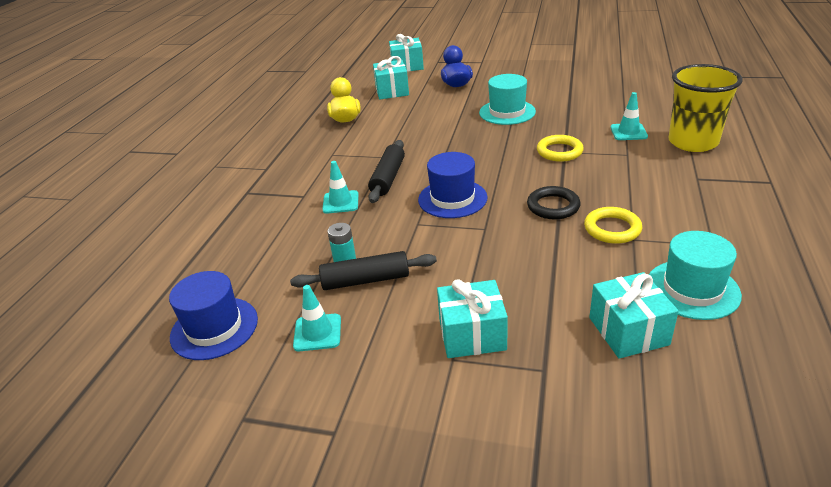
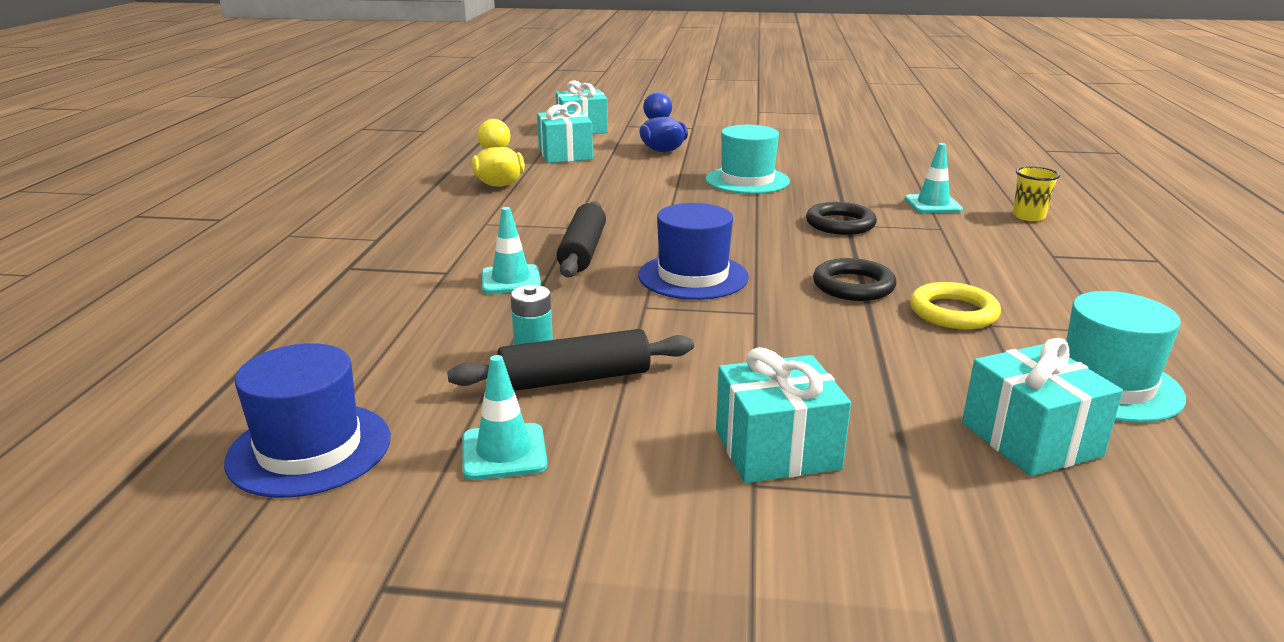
camera: 10 degrees left, 10 degrees down
yellow ring [537,135,584,162] -> black ring [806,202,877,235]
yellow cup [668,64,743,152] -> yellow cup [1013,166,1060,221], size x0.45

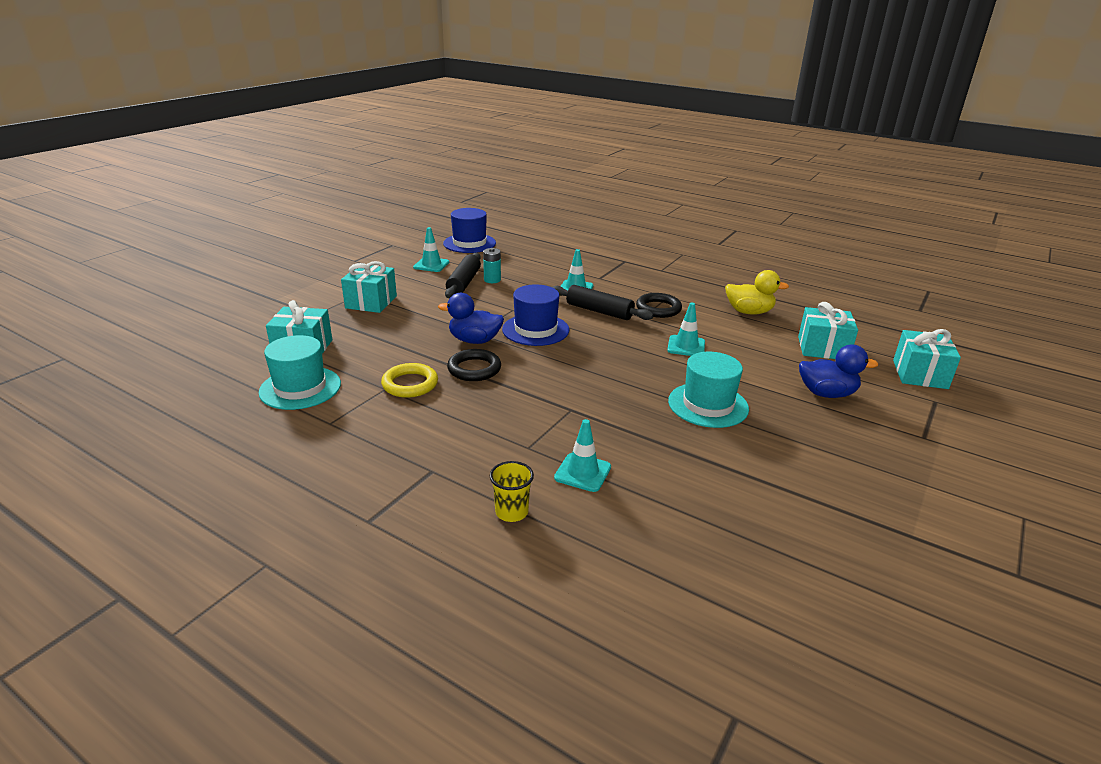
camera: 115 degrees right, 5 degrees up
black ring [806,202,877,235] -> black ring moved to [636,293,682,318]
none -> blue duck [438,293,504,344]
none -> turquoise traffic cone [667,303,705,356]

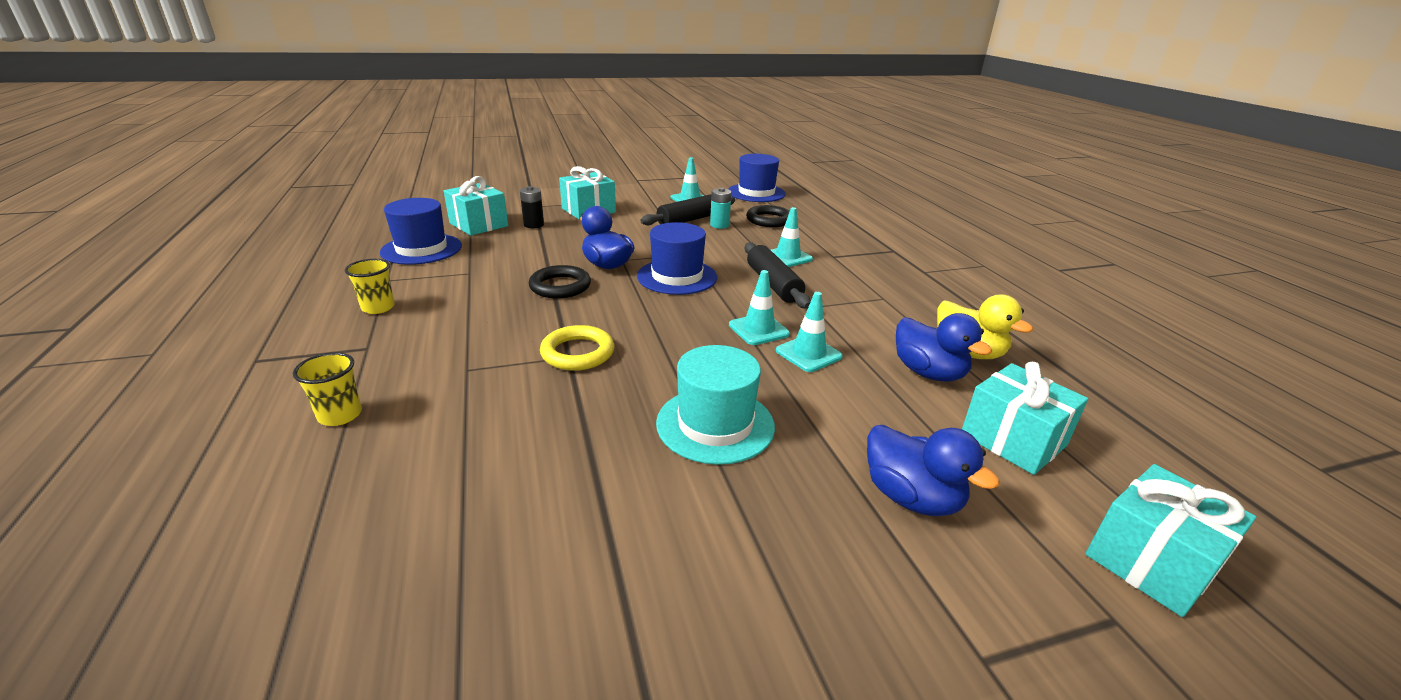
camera: 40 degrees right, 0 degrees up
turquoise hat [259,335,341,410] -> blue hat [380,198,462,265]
yellow ring [381,363,438,398] -> yellow ring moved to [540,325,614,371]
turquoise traffic cone [554,419,611,492] -> turquoise traffic cone moved to [729,270,790,345]
black ring [636,293,682,318] -> black ring moved to [746,205,790,227]
none -> yellow cup [345,259,395,314]
none -> black battery [520,186,544,228]
none -> blue duck [896,313,992,382]

